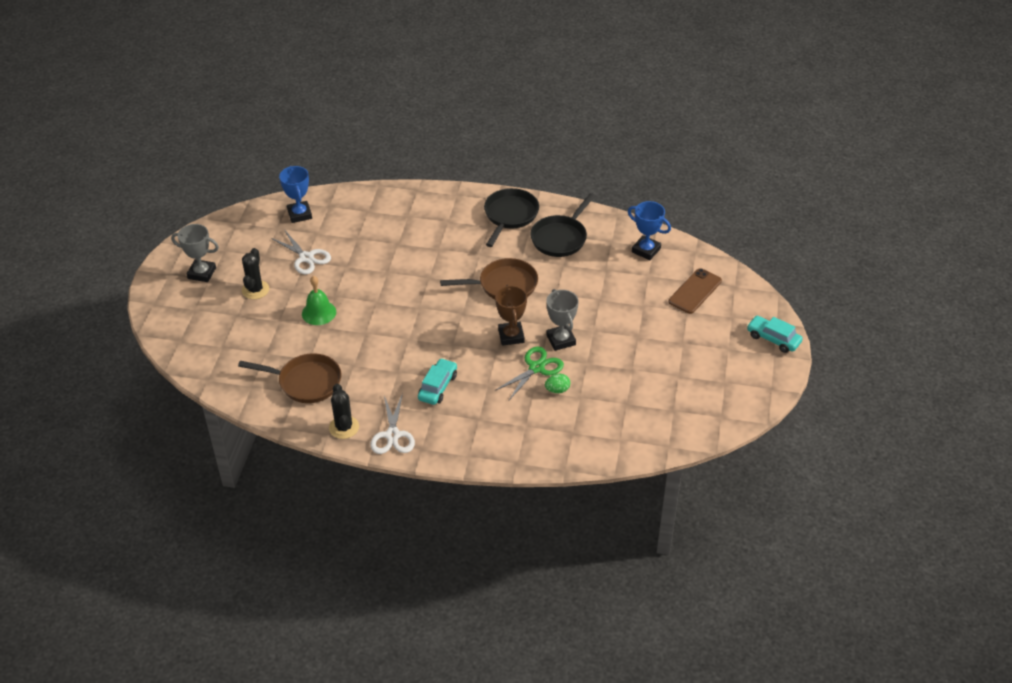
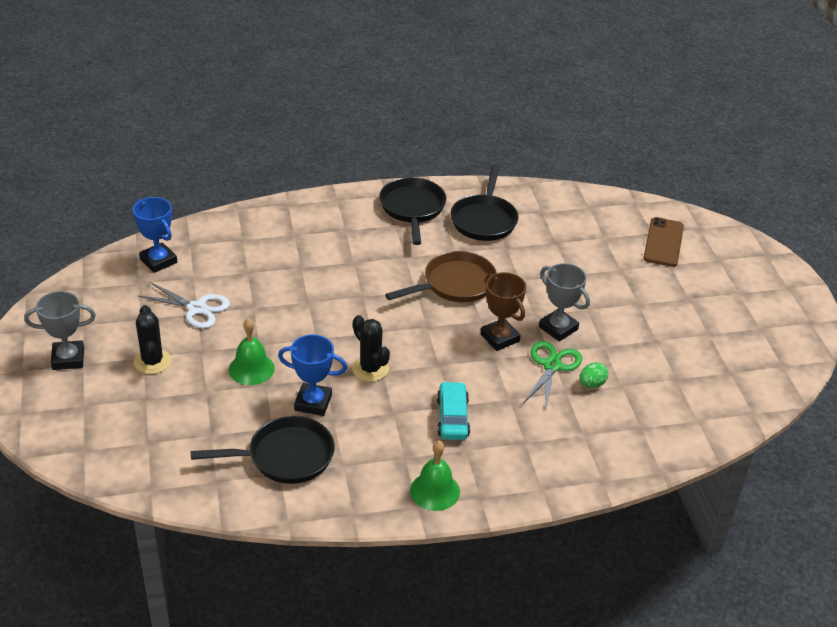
camera: 25 degrees left, 5 degrees down
brown pan [238,353,341,403] -> black pan [191,416,335,484]
black cactus [329,384,359,439] -> black cactus moved to [352,315,390,382]
white scissors [371,393,415,454] -> green bell [410,441,460,511]
blue trophy [628,201,671,260] -> blue trophy moved to [278,334,347,416]
turquoise car [747,316,803,353] -> none

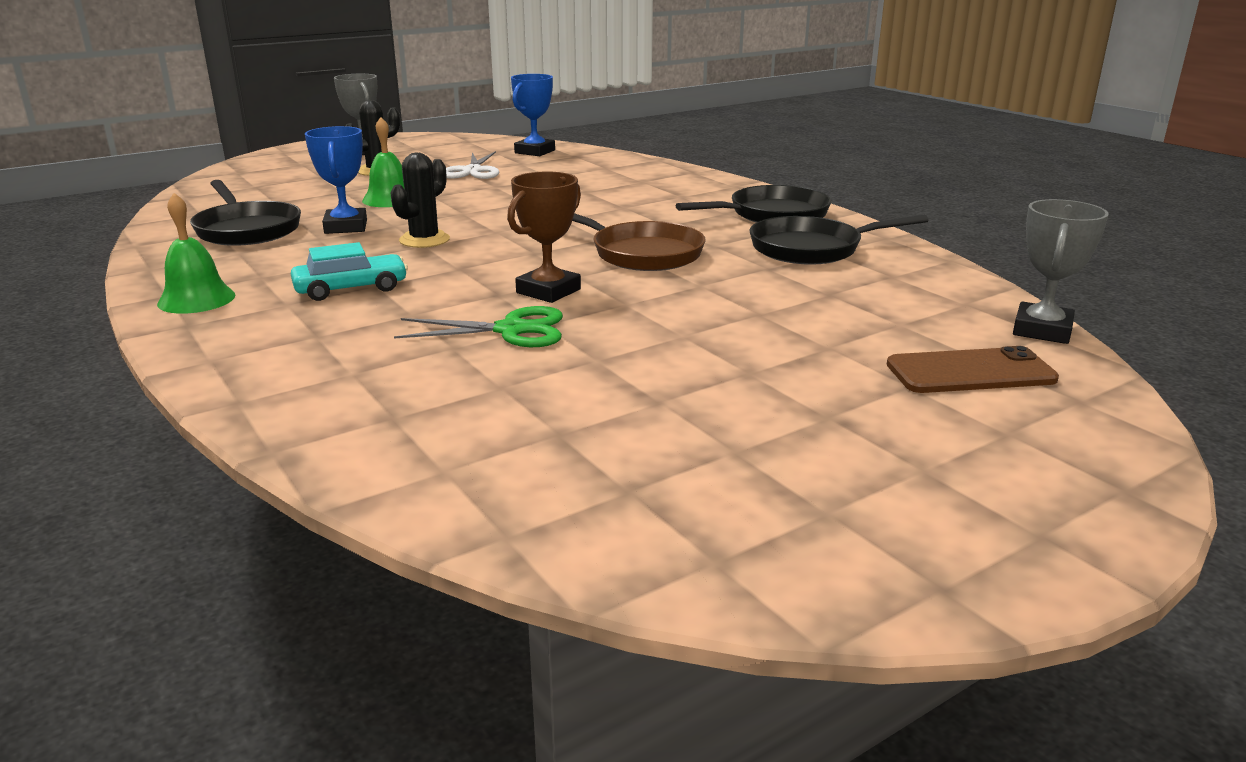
camera: 70 degrees right, 15 degrees down
grey trophy [539,263,590,341] -> grey trophy moved to [1013,199,1109,344]
green egg [579,362,608,388] -> none

